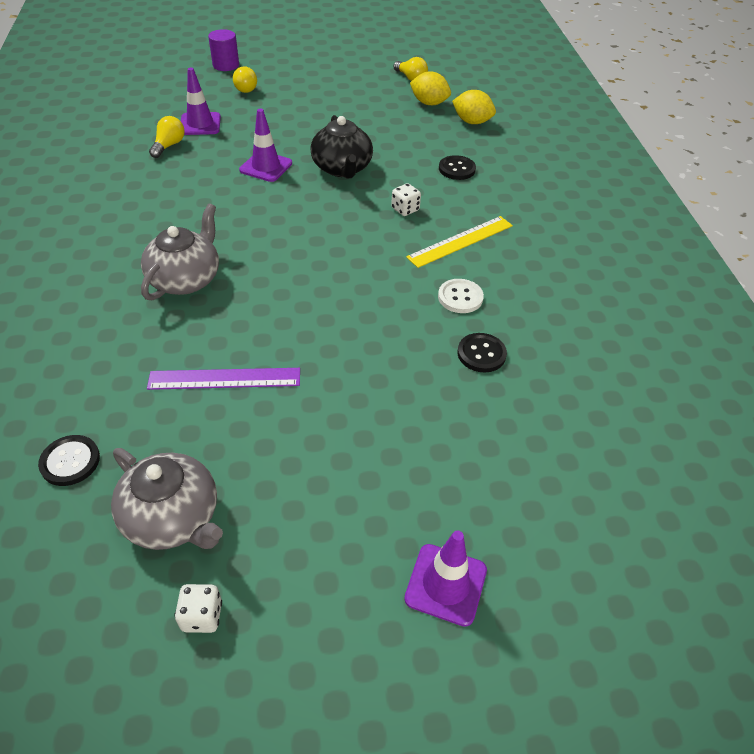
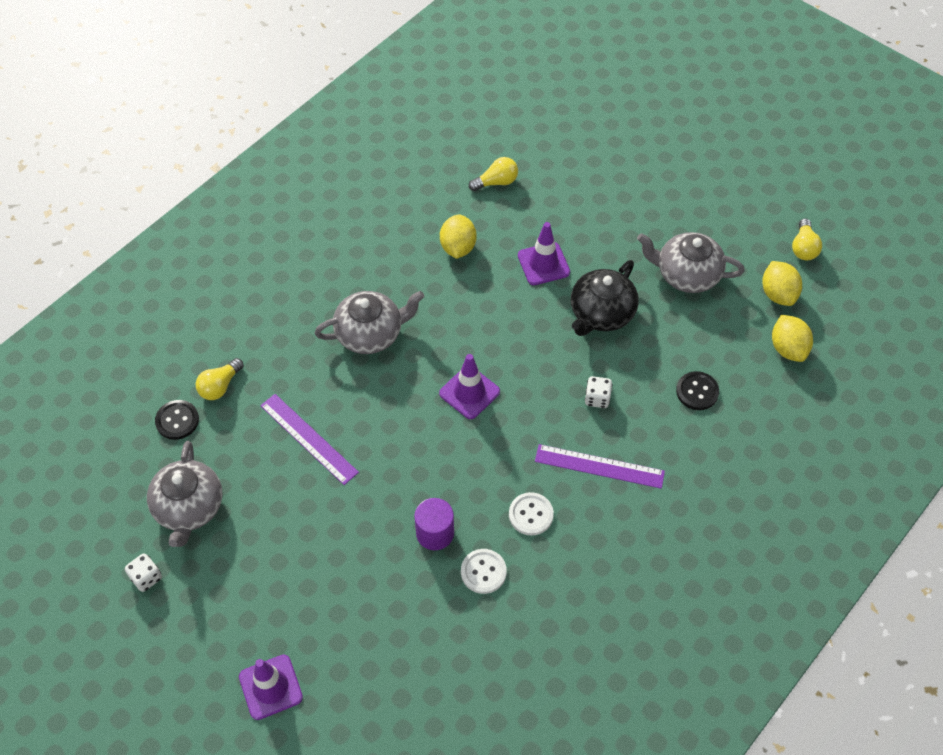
camera: 50 degrees right, 10 degrees up
purple traffic cone [181,68,221,135] -> purple traffic cone moved to [439,354,500,419]
purple cylinder [208,29,239,71] -> purple cylinder moved to [414,498,454,550]
yellow light bulb [233,66,257,93] -> yellow light bulb moved to [195,358,244,400]
yellow ruler [406,216,513,268] -> purple ruler [535,444,665,489]
black button [458,333,507,372] -> white button [461,549,507,594]
none -> yellow lemon [440,214,477,259]
none -> grey teapot [637,232,745,293]

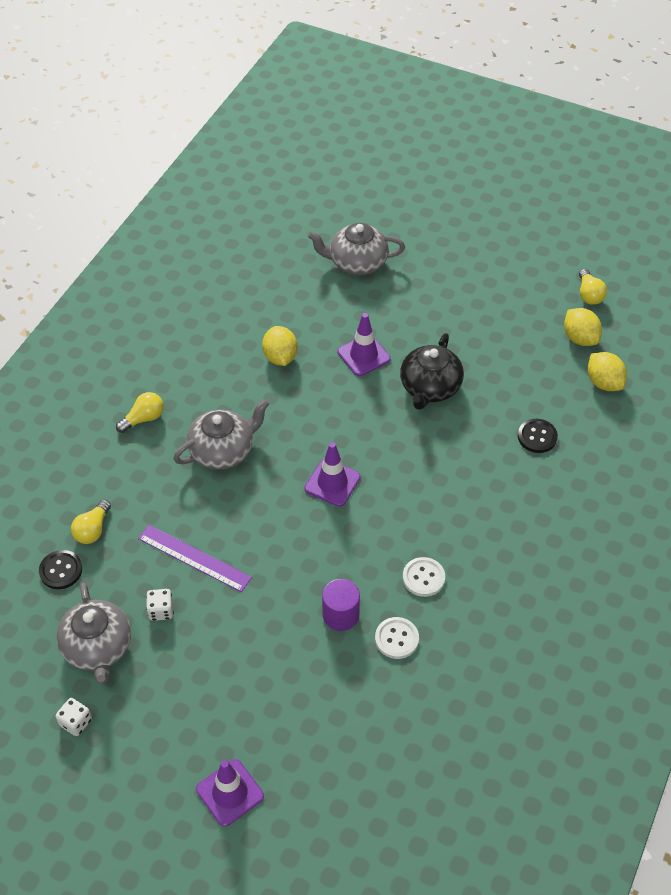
camera: 15 degrees left, 5 degrees down
yellow light bulb [469,157,518,191] -> yellow light bulb moved to [116,392,164,433]
purple ruler [535,444,665,489] -> none
white dice [585,376,613,408] -> white dice moved to [146,589,174,621]
grey teapot [637,232,745,293] -> grey teapot moved to [307,223,405,275]

